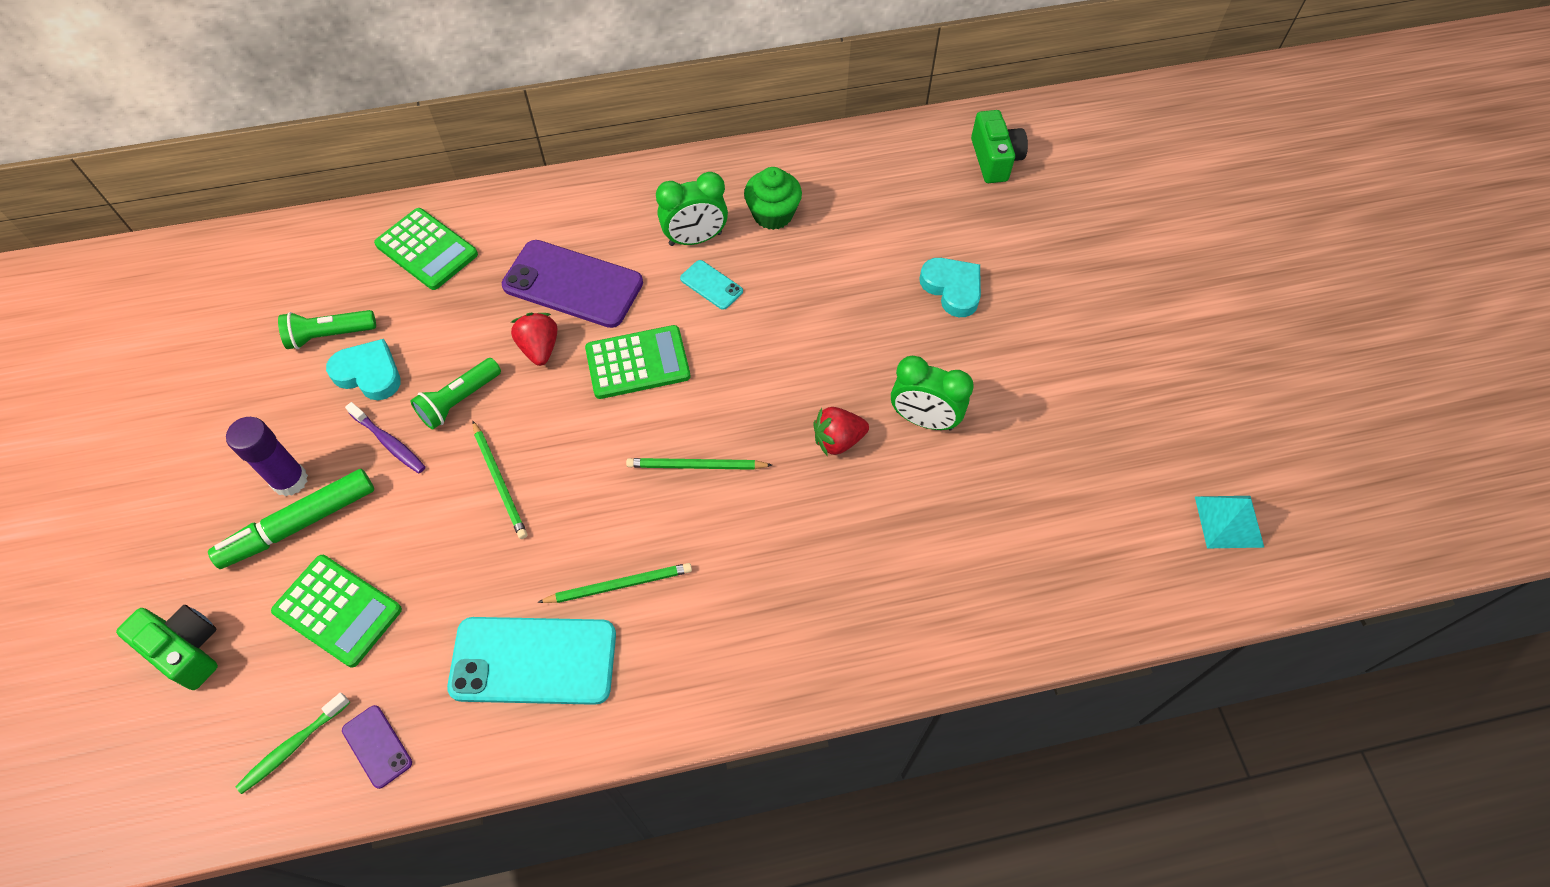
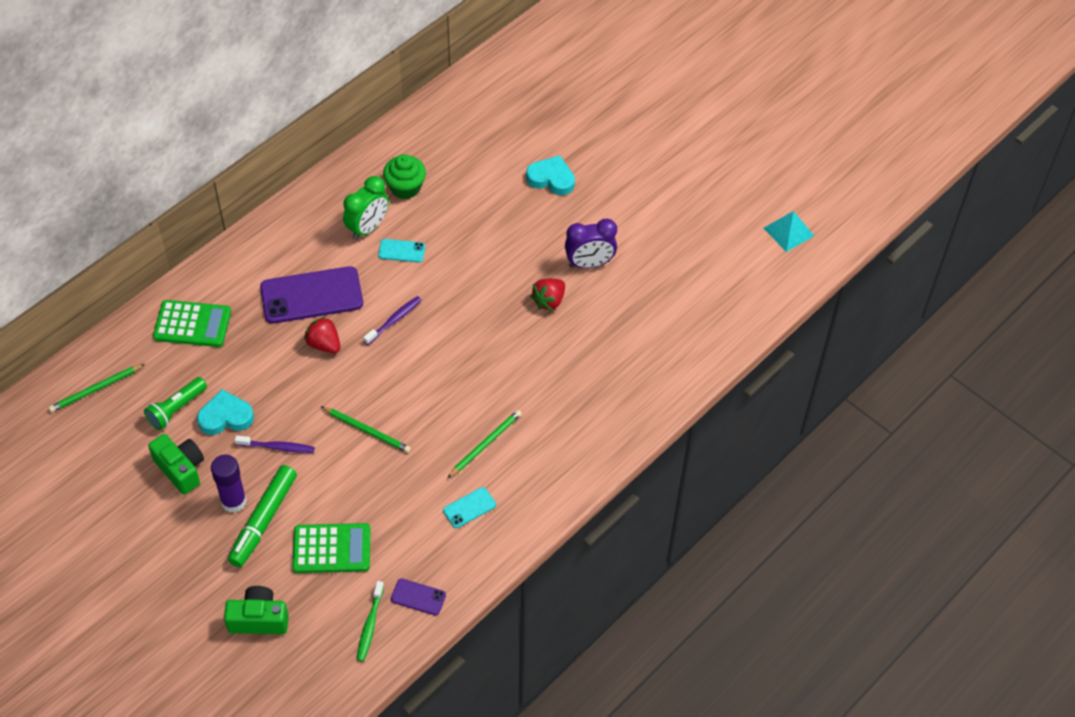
camera: 35 degrees left, 5 degrees down
green flashlight [410,358,501,429] -> none
turquoise phone [447,617,616,705] -> turquoise phone [443,487,496,528], size x0.47
green calculator [585,325,690,399] -> purple toothbrush [363,296,421,345]
green pencil [626,458,772,470] -> green pencil moved to [49,364,145,412]
green clock [891,356,974,430] -> purple clock [565,219,617,268]
green camera [971,110,1028,183] -> green camera moved to [148,434,204,494]

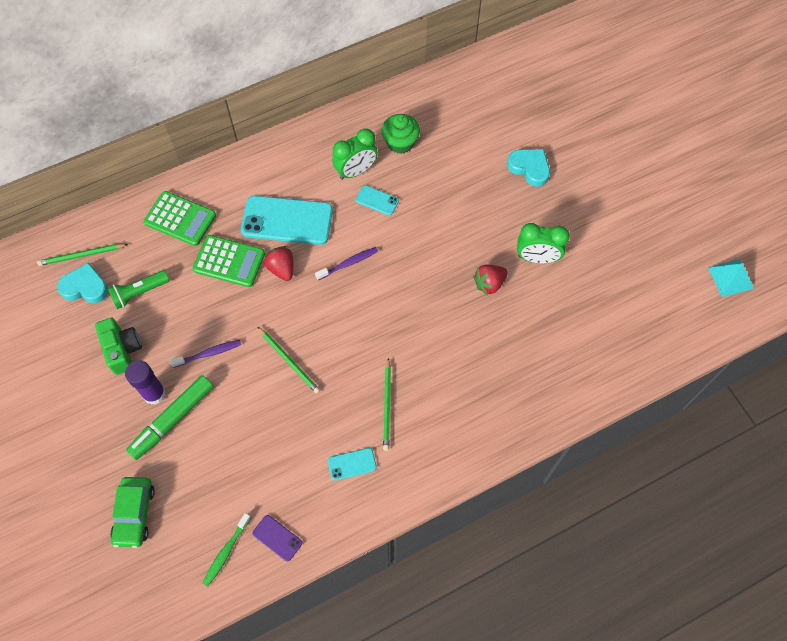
camera: 20 degrees right, 10 degrees up
turquoise heart [197,390,254,435] -> turquoise heart moved to [57,262,108,303]
green camera [224,586,289,634] -> green car [110,477,155,548]
purple toothbrush [235,436,315,453] -> purple toothbrush turned 45 degrees counterclockwise [170,340,241,368]
purple phone [260,266,363,324] -> turquoise phone [241,196,333,245]
green calculator [292,523,371,573] -> green calculator moved to [193,235,265,287]
green pencil [447,410,522,478] -> green pencil turned 120 degrees clockwise [383,358,391,451]
purple clock [565,219,617,268] -> green clock [517,223,570,264]

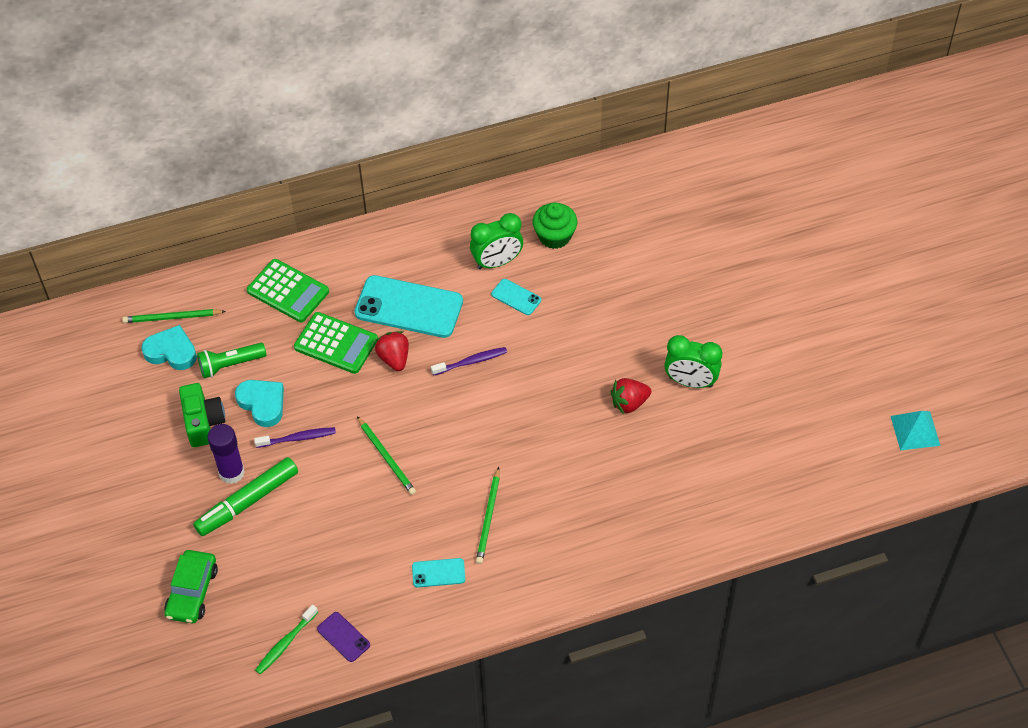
camera: 10 degrees right, 10 degrees down
turquoise heart [507,149,550,187] -> turquoise heart moved to [235,380,284,427]

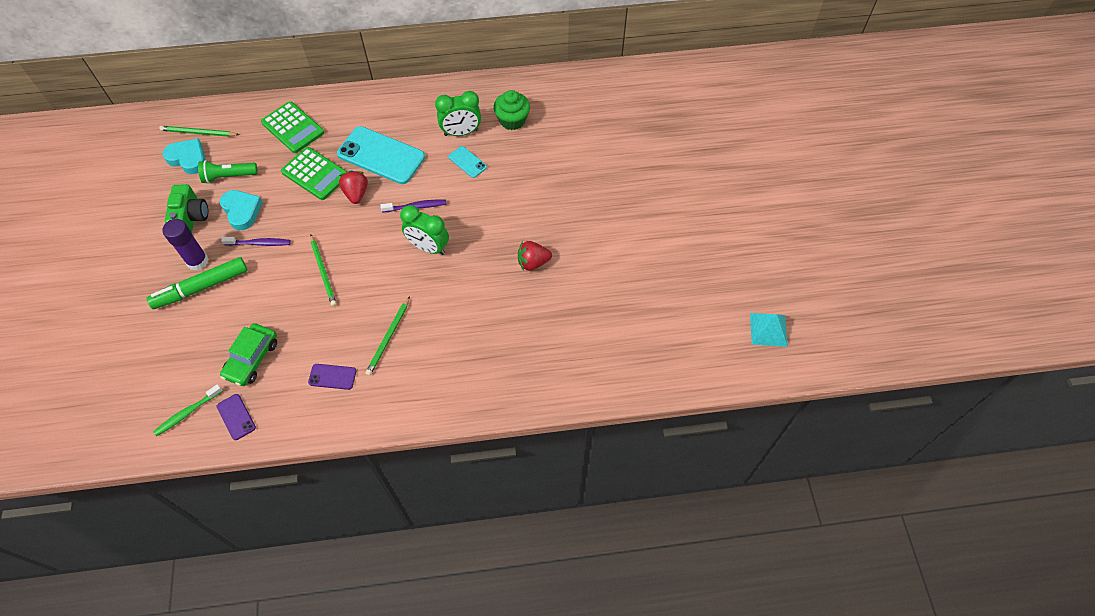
camera: 10 degrees right, 5 degrees up
green car [164,550,218,623] -> green car moved to [220,323,277,386]
turquoise phone [412,558,465,587] -> purple phone [308,364,356,390]
green clock [664,335,722,388] -> green clock moved to [400,205,449,255]

